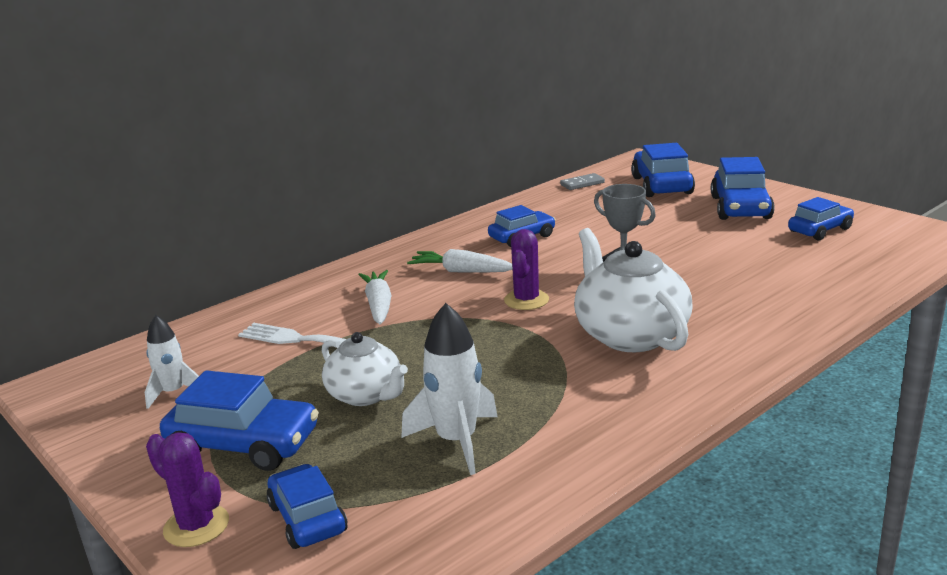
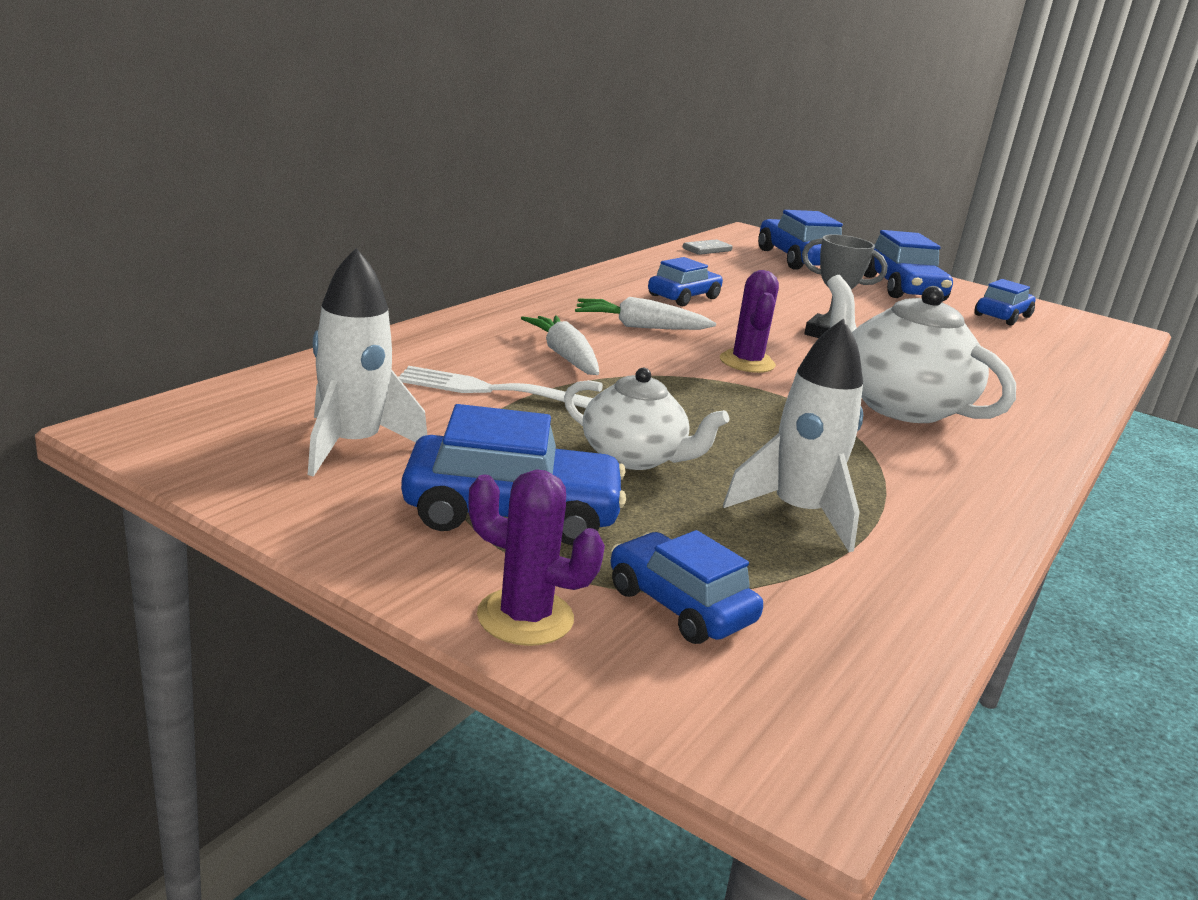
camera: 20 degrees left, 0 degrees up
white rocket [145,315,199,409] -> white rocket [308,248,427,477], size x1.57

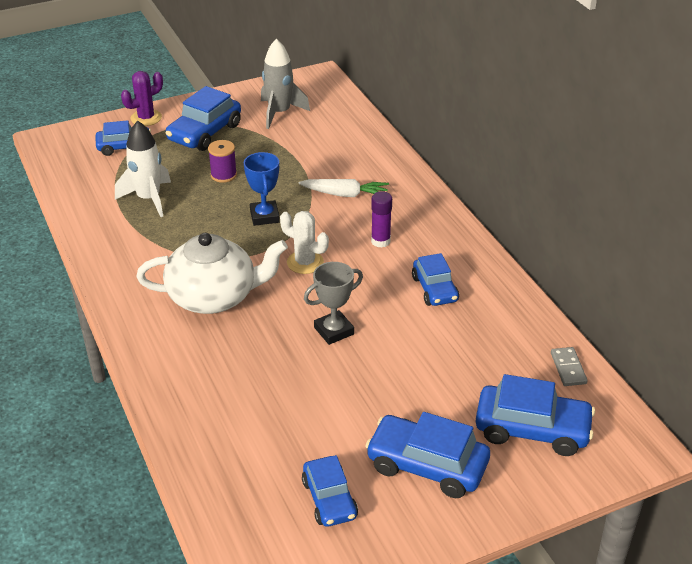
camera: 125 degrees right, 15 degrees up
white rocket [308,248,427,477] -> grey rocket [261,39,310,129]
white fork [398,366,593,408] -> none
white teapot [564,368,729,470] -> purple spool [208,140,237,183]
white carrot [575,297,716,330] -> purple glue stick [371,191,392,247]
purple cactus [720,270,779,373] -> white cactus [280,211,329,274]
none -> blue trophy [244,152,280,226]

